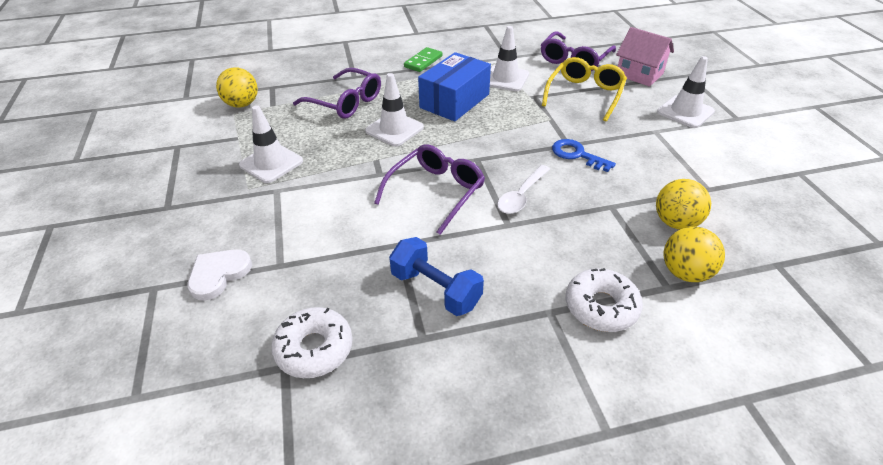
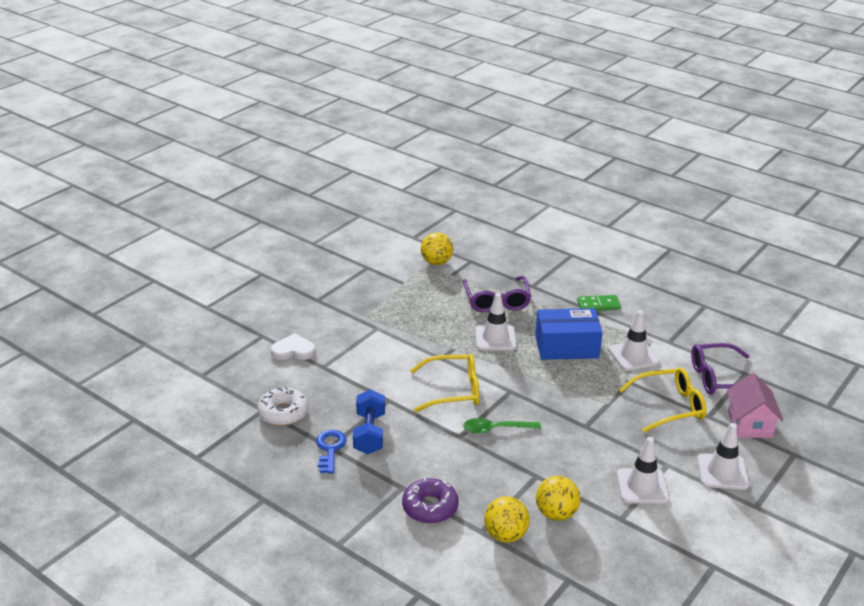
camera: 50 degrees right, 10 degrees down
white traffic cone [239,105,303,183] -> white traffic cone moved to [617,437,669,504]
purple glasses [374,144,485,235] -> yellow glasses [410,354,479,412]
white spoon [497,165,550,214] -> green spoon [463,418,541,434]
blue key [552,139,616,172] -> blue key moved to [316,430,346,474]
white donut [566,268,643,332] -> purple donut [402,477,459,524]

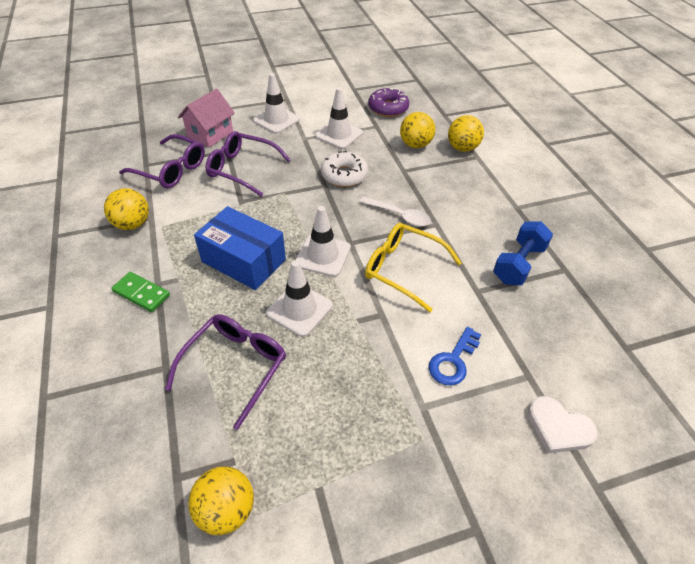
camera: 145 degrees left, 15 degrees up
white donut [257,387,309,426] -> white donut moved to [321,151,368,187]
blue key [316,430,346,474] -> blue key moved to [429,327,481,385]
purple donut [402,477,459,524] -> purple donut moved to [368,88,409,117]
green spoon [463,418,541,434] -> white spoon [360,197,431,226]
white traffic cone [609,310,660,371] -> white traffic cone moved to [295,206,351,277]
yellow glasses [619,368,707,433] -> purple glasses [205,131,291,197]
none -> yellow ball [104,188,149,230]

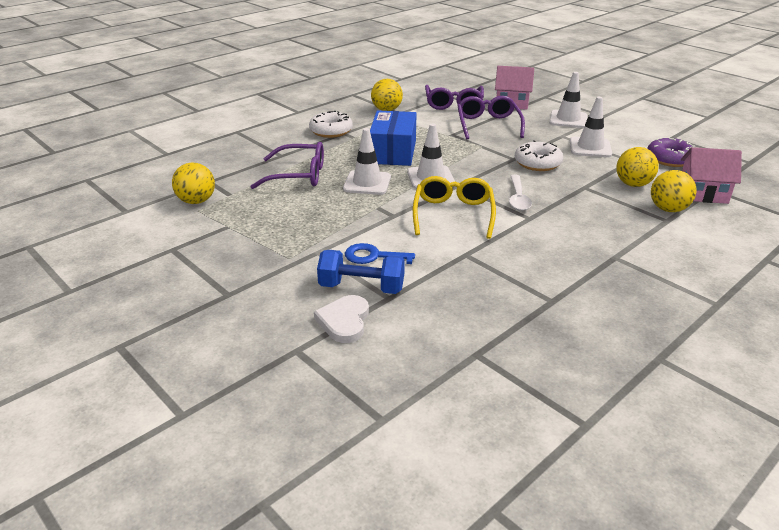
camera: 65 degrees right, 15 degrees down
green domino [111,272,170,312] -> white donut [309,111,353,138]
blue dumbbell [493,221,553,285] -> blue dumbbell moved to [317,250,405,294]
none -> pink house [681,147,742,204]

